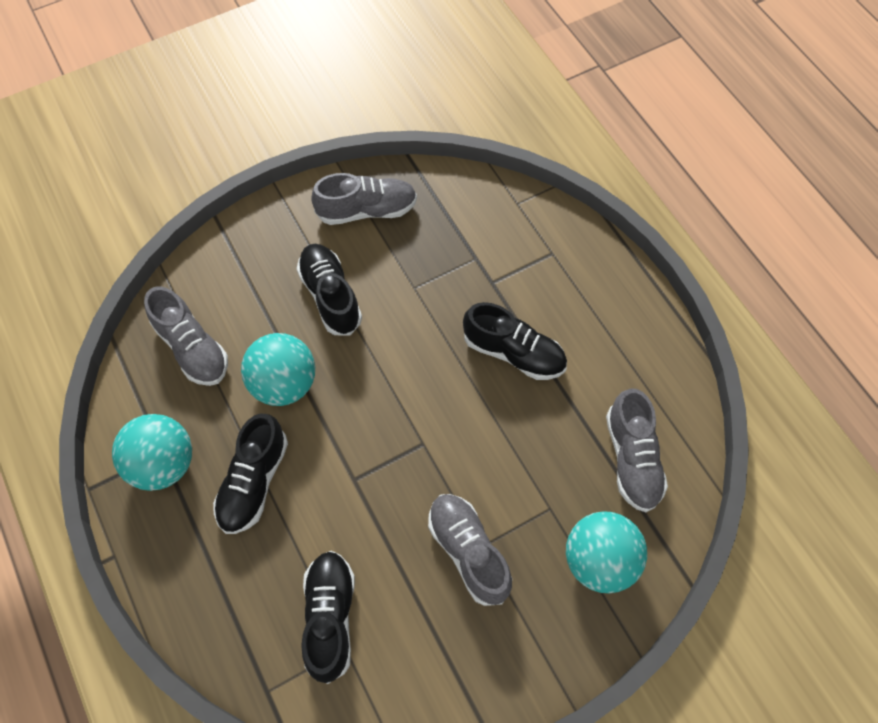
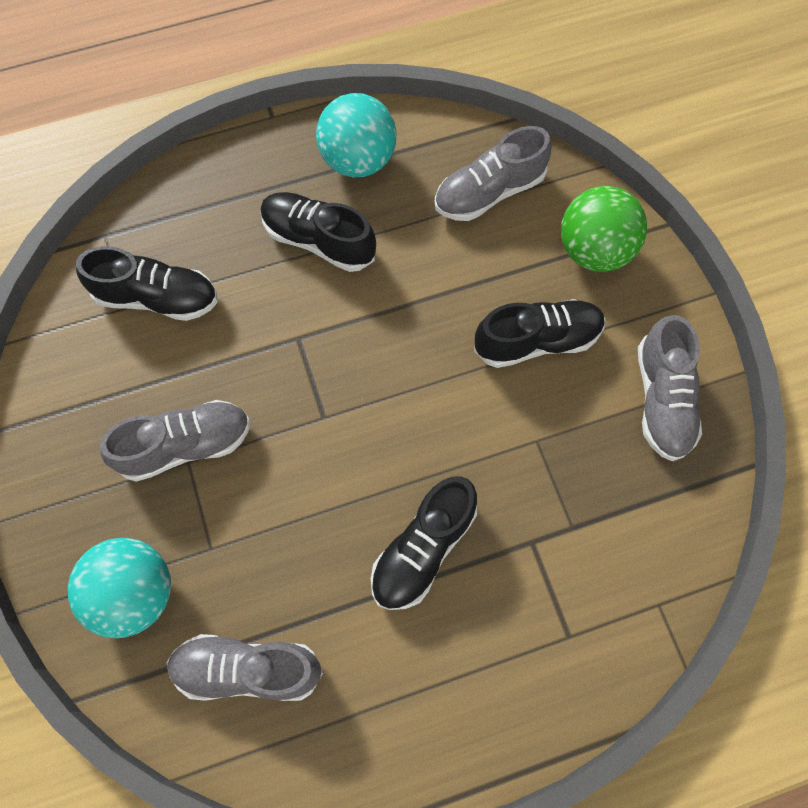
camera: 100 degrees right, 5 degrees up
turquoise ball [241,333,315,406] -> none
none -> green ball [561,186,647,272]

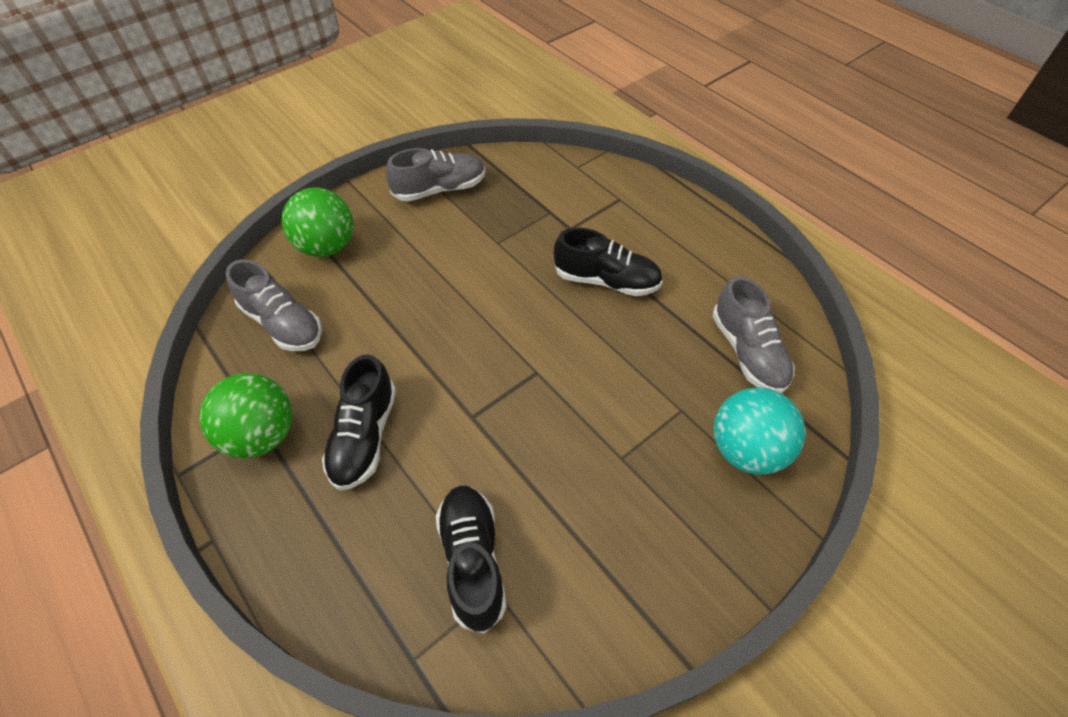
camera: 110 degrees left, 15 degrees down
grey shoe [100,400,250,482] -> none
turquoise ball [316,93,396,177] -> green ball [199,373,293,458]
black shoe [474,299,605,368] -> none

